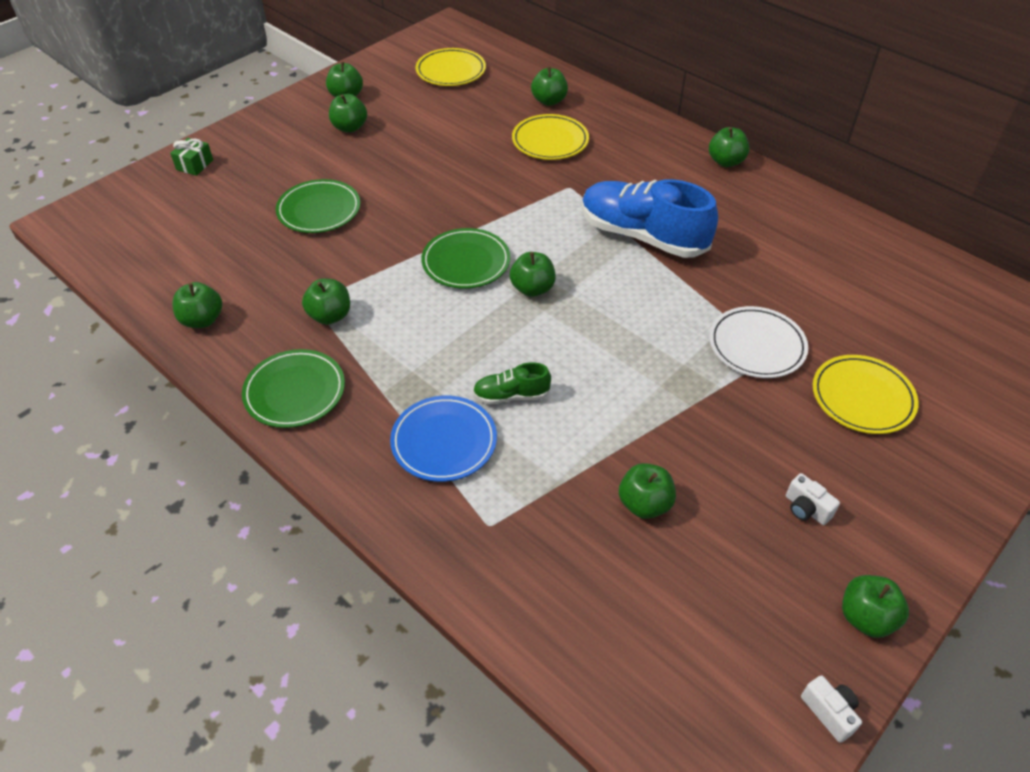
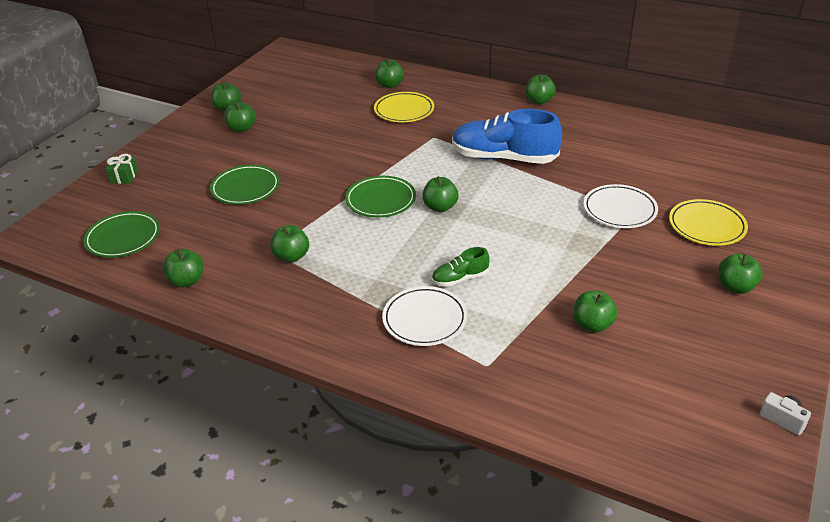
camera: 15 degrees left, 10 degrees down
green plate [242,349,345,428] -> green plate moved to [83,211,160,258]
blue plate [390,396,497,482] -> white plate [382,286,467,346]
yellow plate [416,48,486,86] -> none
white camera [786,473,840,525] -> none
green apple [842,575,909,638] -> green apple moved to [718,254,763,294]

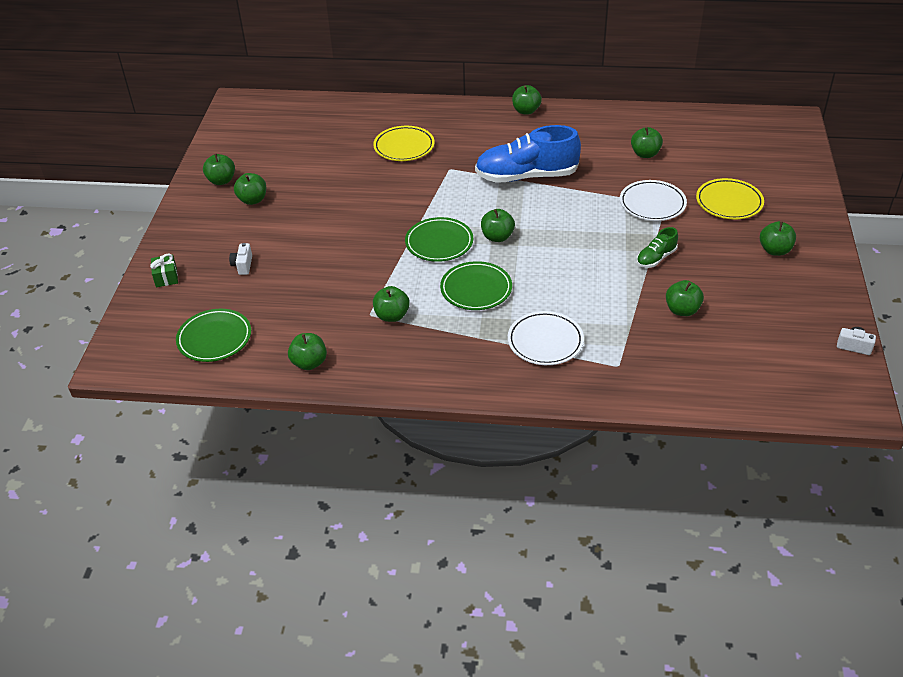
camera: 20 degrees left, 5 degrees up
green plate [210,165,280,205] -> green plate moved to [440,261,512,310]
green apple [375,58,404,88] -> green apple moved to [631,127,663,158]
green shoe [432,247,490,287] -> green shoe moved to [637,227,678,268]
none -> white camera [229,243,252,275]

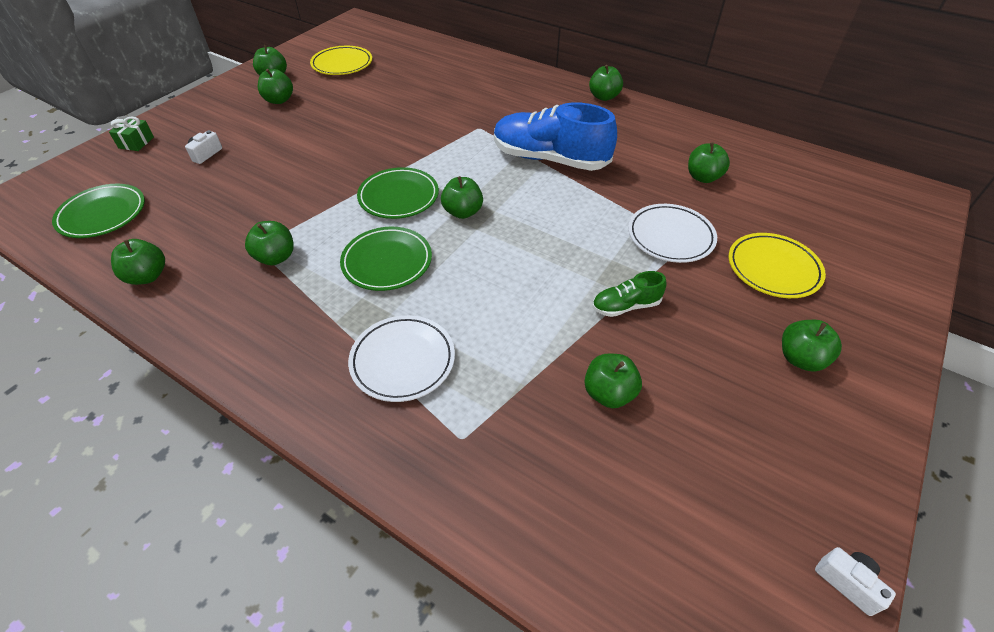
camera: 25 degrees right, 5 degrees up
yellow plate [373,126,435,161] -> yellow plate moved to [310,46,372,75]

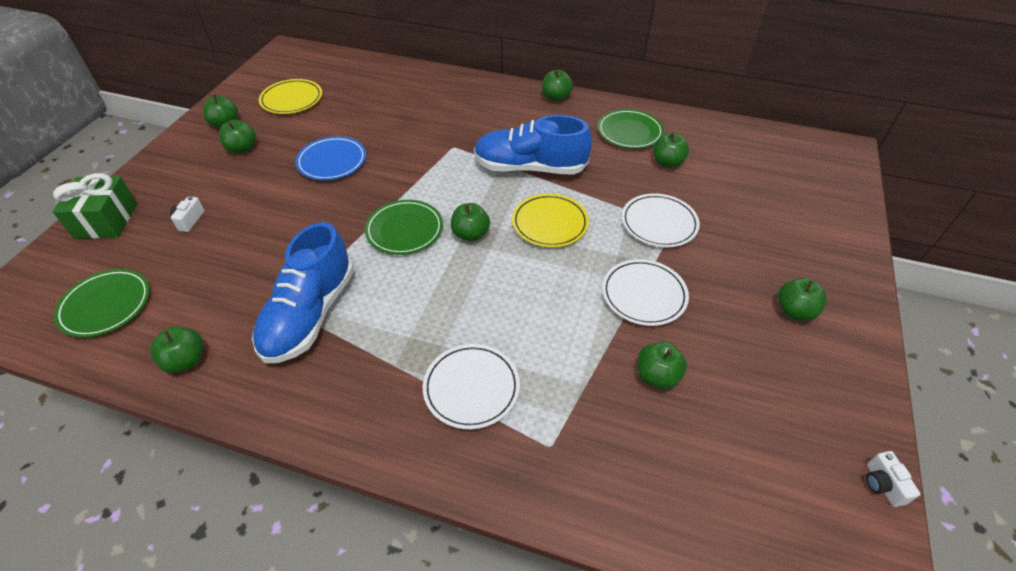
camera: 15 degrees left, 0 degrees up
green gift [109,116,154,151] -> green gift [53,173,137,239], size x1.84
green apple [245,221,294,265] -> blue shoe [252,222,354,363]
green plate [340,227,432,291] -> green plate moved to [598,109,664,149]
green shoe [592,271,666,317] -> white plate [602,259,689,326]
yellow plate [729,233,826,298] -> yellow plate moved to [512,194,589,248]
white camera [815,547,896,616] -> white camera turned 135 degrees counterclockwise [866,451,920,507]
none -> blue plate [295,136,366,180]

